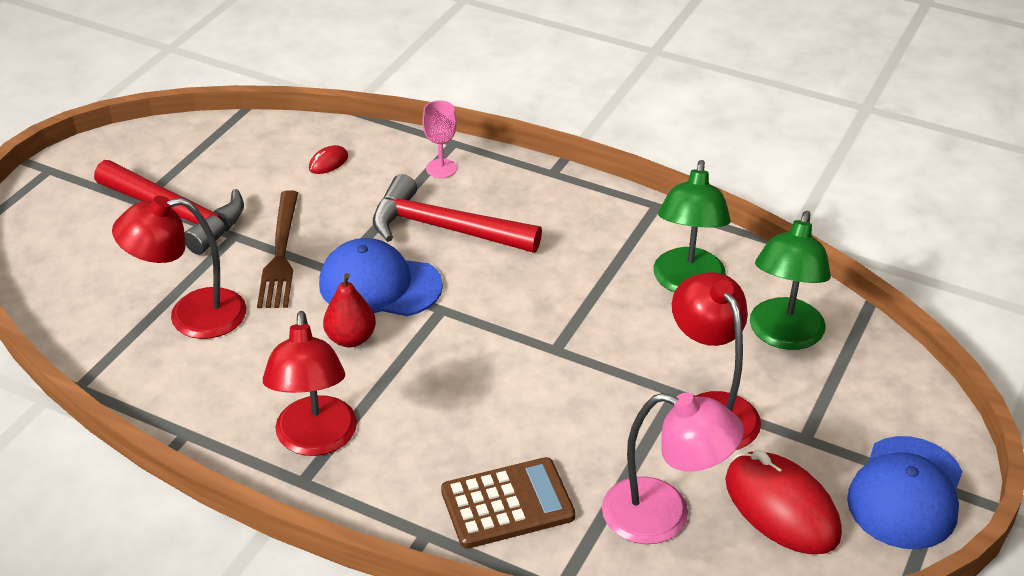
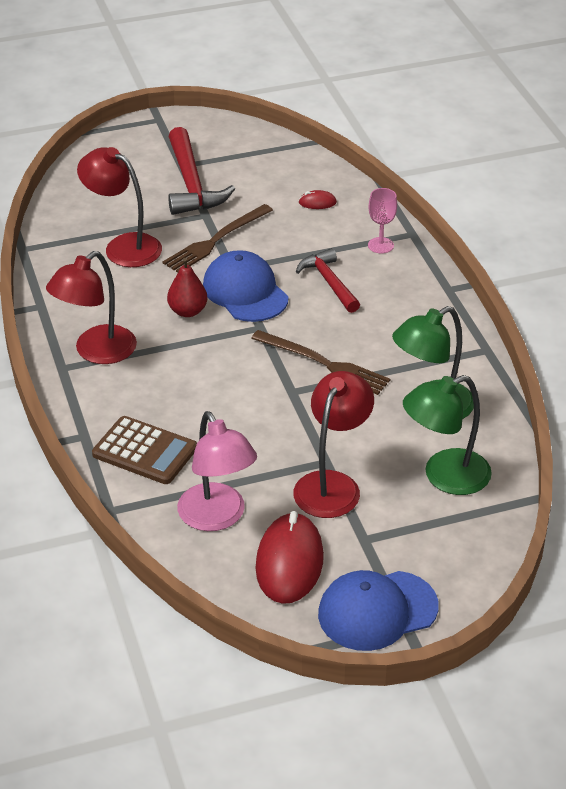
camera: 45 degrees right, 0 degrees up
red hammer [373,174,542,253] -> red hammer [296,248,360,313], size x0.65
none -> brown fork [251,330,390,395]

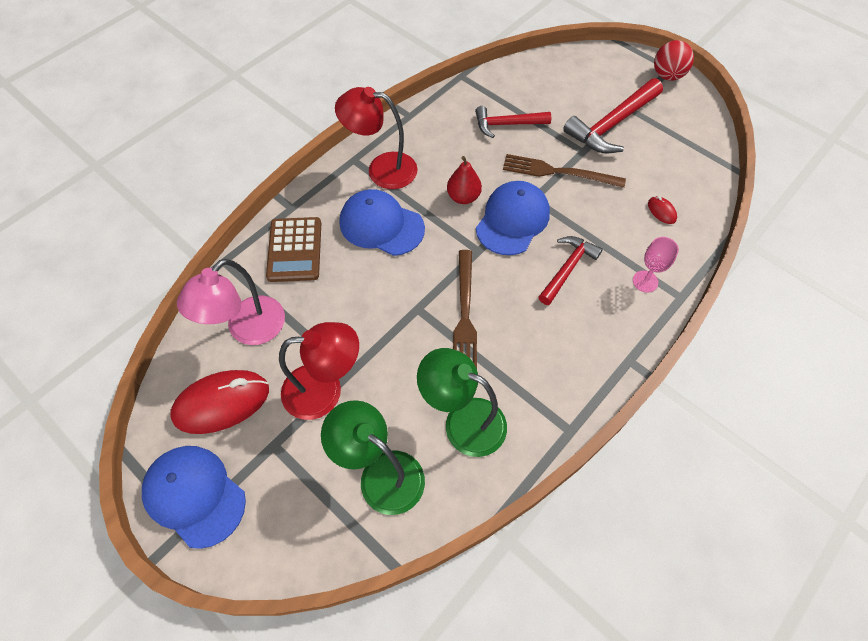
camera: 60 degrees right, 20 degrees up
red lamp [77,147,162,267] -> red hammer [475,106,551,138]
none -> blue cap [340,189,425,256]
none -> red ball [654,40,694,81]

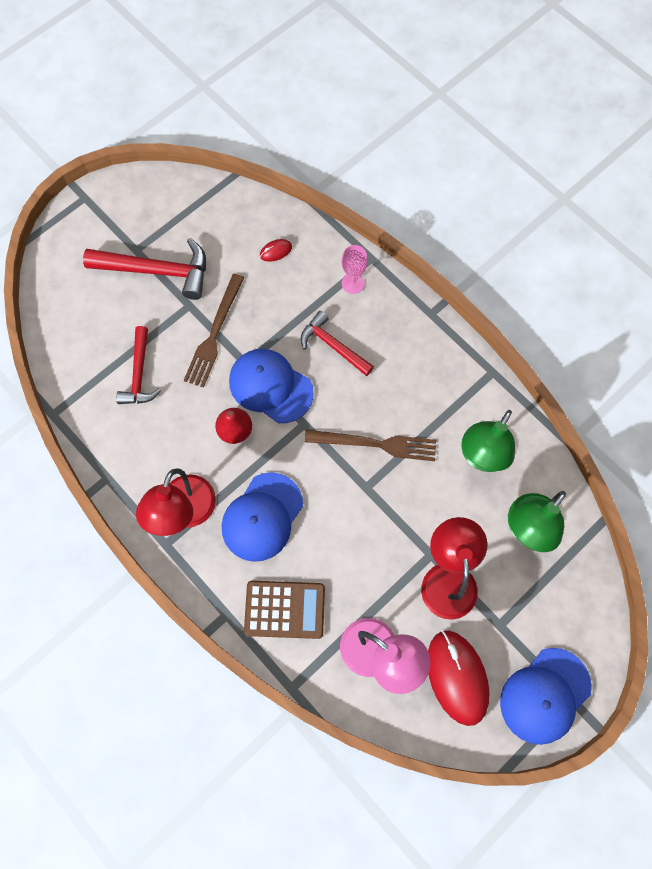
camera: 85 degrees left, 10 degrees up
red hammer [563,78,663,153] -> red hammer turned 45 degrees counterclockwise [83,238,206,300]
red ball [654,40,694,81] -> none

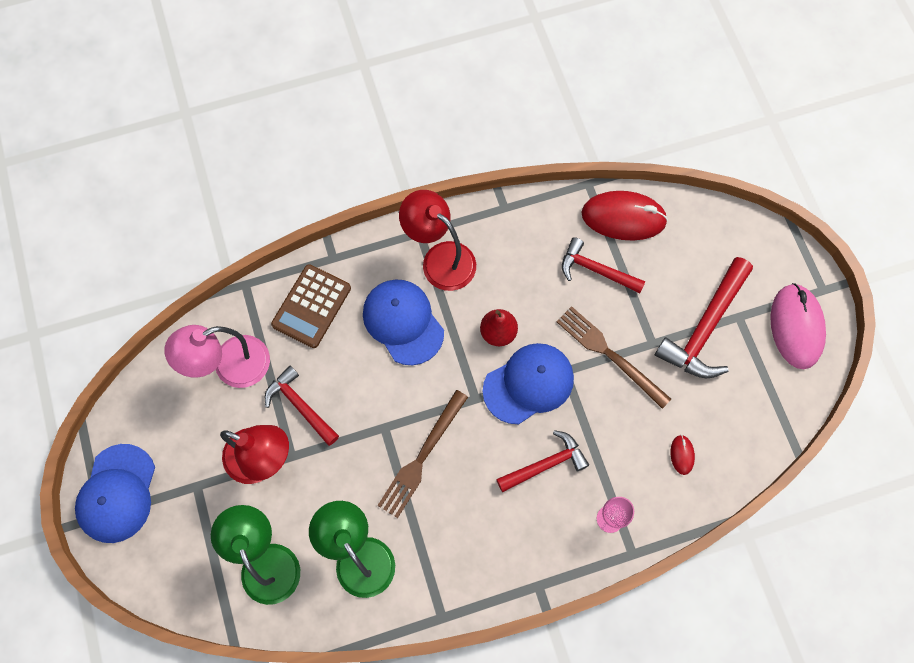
camera: 115 degrees right, 0 degrees up
red mouse [428,630,489,726] -> red mouse moved to [582,191,668,241]
blue cap [500,648,592,745] -> blue cap turned 150 degrees counterclockwise [75,444,155,543]
none -> red hammer [265,366,339,446]
none -> pink mouse [770,283,826,369]

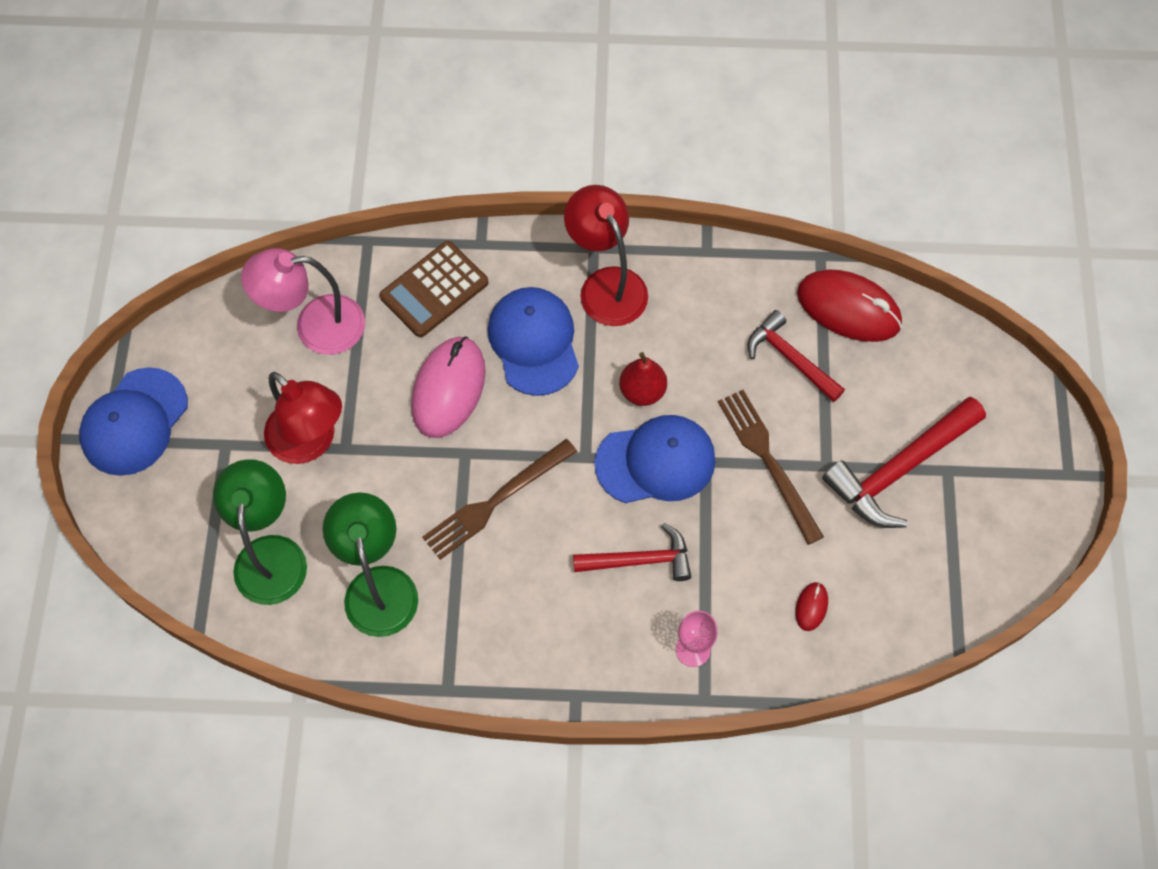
camera: 20 degrees right, 5 degrees down
red hammer [265,366,339,446] -> none
pink mouse [770,283,826,369] -> pink mouse moved to [411,336,486,438]

